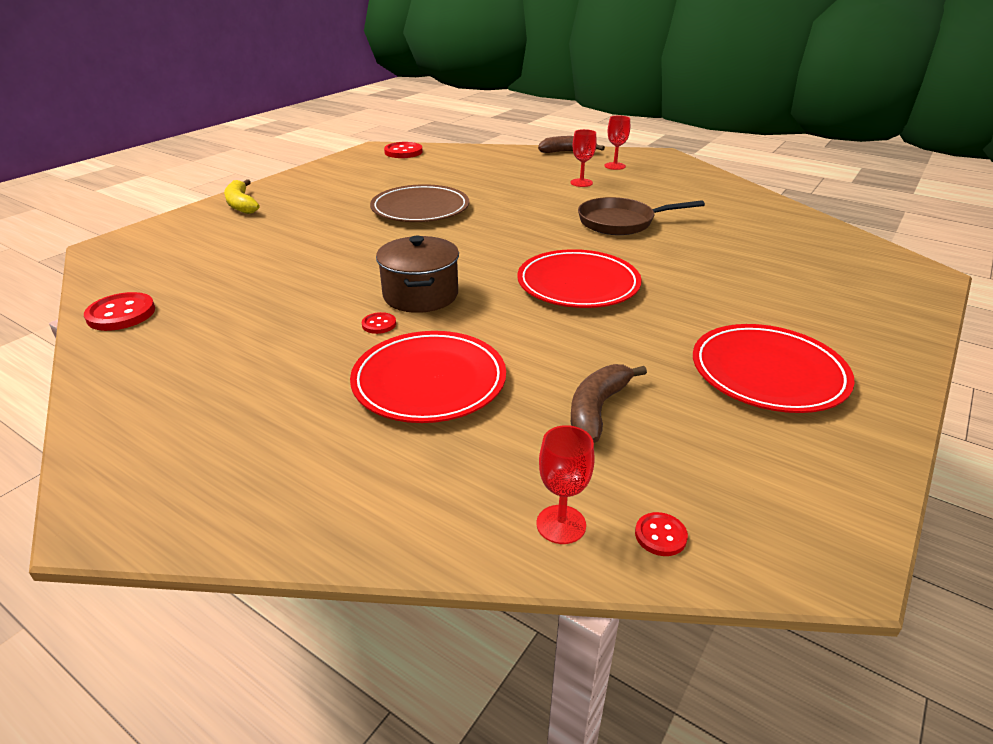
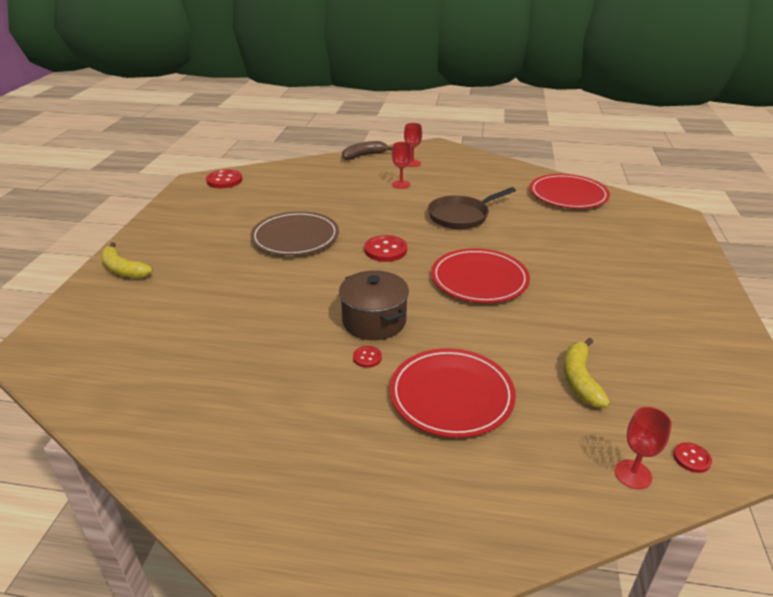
camera: 25 degrees left, 0 degrees up
red button [84,292,155,331] -> red button moved to [364,235,407,262]
brown banana [571,364,647,443] -> yellow banana [564,338,610,408]
red plate [693,324,855,413] -> red plate moved to [530,174,610,209]

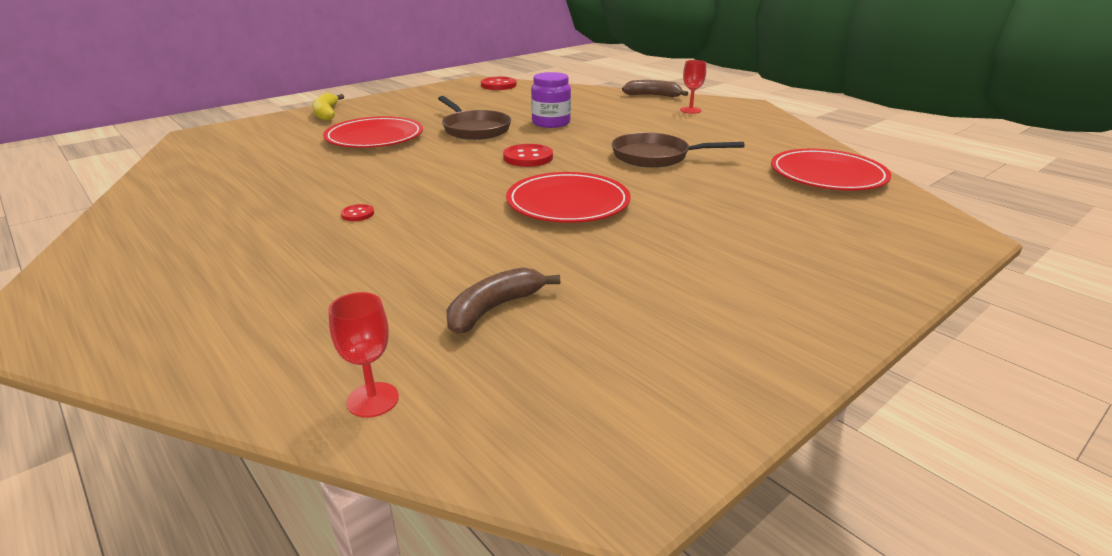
camera: 40 degrees right, 5 degrees down
brown plate [250,211,339,256] -> brown pan [438,96,511,140]
brown pot [339,270,409,340] -> none
red plate [390,348,516,438] -> red plate moved to [323,116,423,148]
red goblet [392,142,412,189] -> none
yellow banana [564,338,610,408] -> brown banana [447,267,560,334]
red button [673,442,712,473] -> none
none -> purple jar [531,72,571,128]

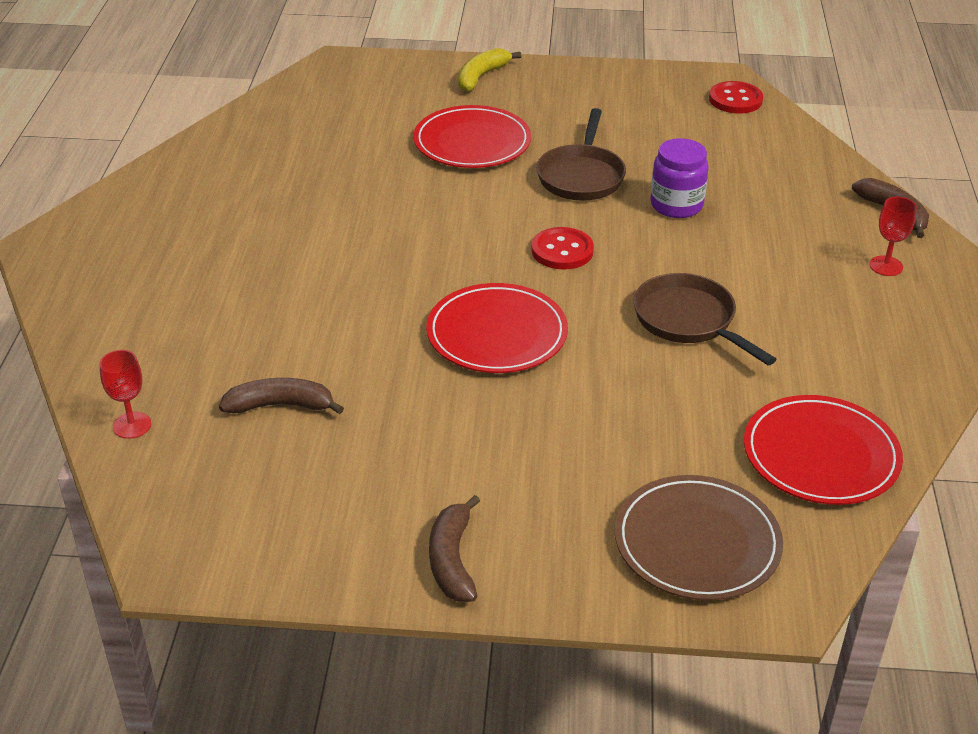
camera: 45 degrees right, 10 degrees up
red button [341,204,374,221] -> none
none -> brown banana [429,495,480,602]
none -> brown plate [615,475,783,601]

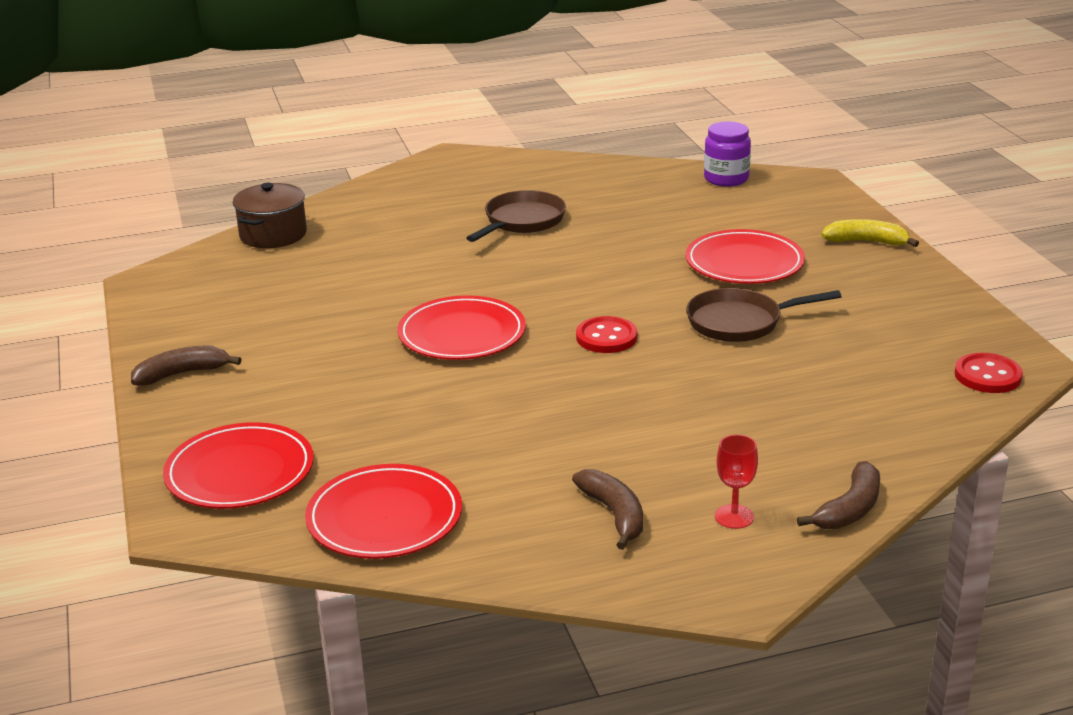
camera: 70 degrees right, 10 degrees down
red goblet [99,350,151,439] -> brown pot [233,183,307,248]
brown banana [219,378,344,414] -> brown banana moved to [572,469,643,550]
brown plate [615,475,783,601] -> red plate [163,422,314,509]
brown pan [633,273,776,365] -> brown pan moved to [467,190,566,242]
purple jar [650,138,709,218] -> purple jar moved to [704,121,751,187]

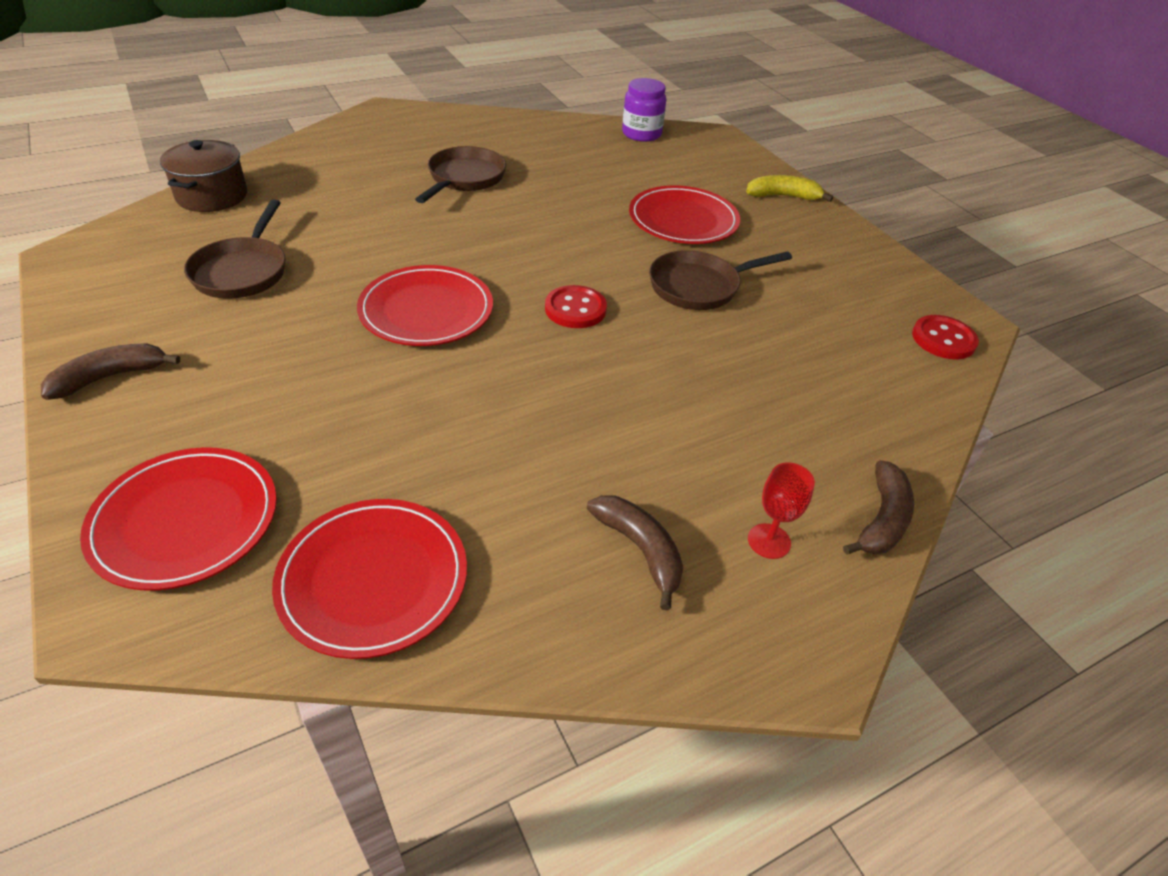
camera: 15 degrees left, 15 degrees up
none -> brown pan [184,200,286,299]

